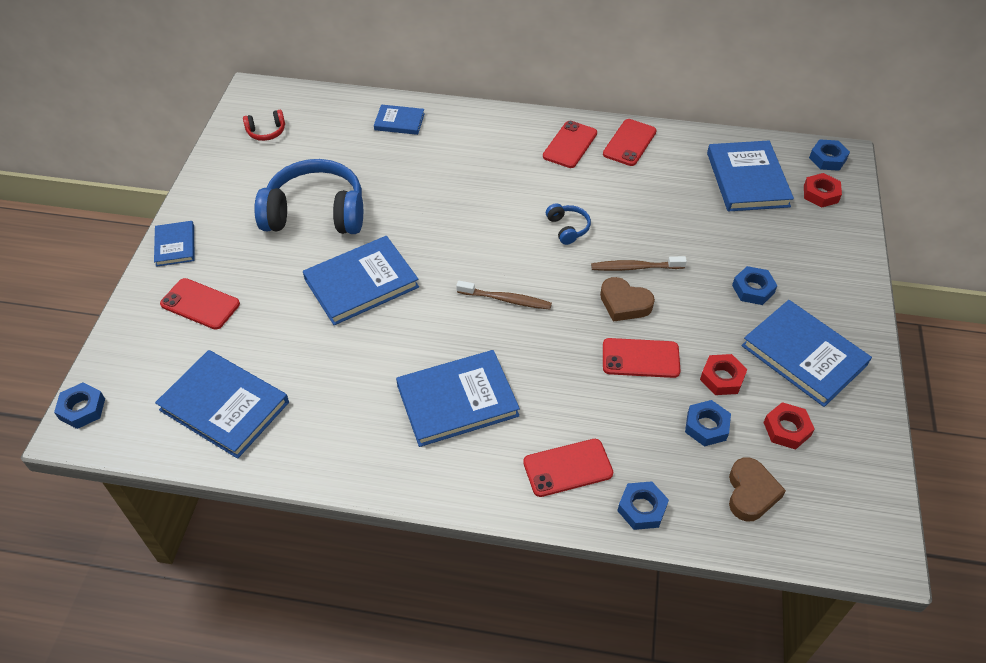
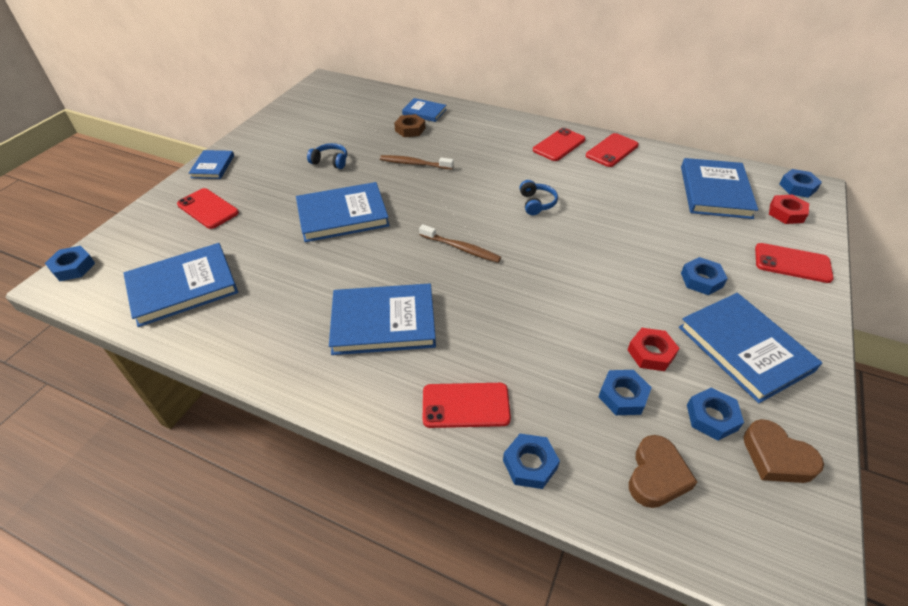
camera: 15 degrees right, 5 degrees down
blue book [155,350,289,459] -> blue book turned 75 degrees counterclockwise [123,243,238,327]
red headphones [243,110,285,141] -> none
blue headphones [254,159,363,234] -> blue headphones [307,143,347,169], size x0.43
brown toothbrush [591,256,687,271] -> brown toothbrush moved to [380,155,454,170]
brown heart [600,277,655,322] -> brown heart moved to [743,419,824,483]
red phone [603,338,681,378] -> red phone moved to [755,243,834,283]
red nut [763,402,814,450] -> blue nut [687,388,744,441]
none -> brown nut [394,114,425,137]

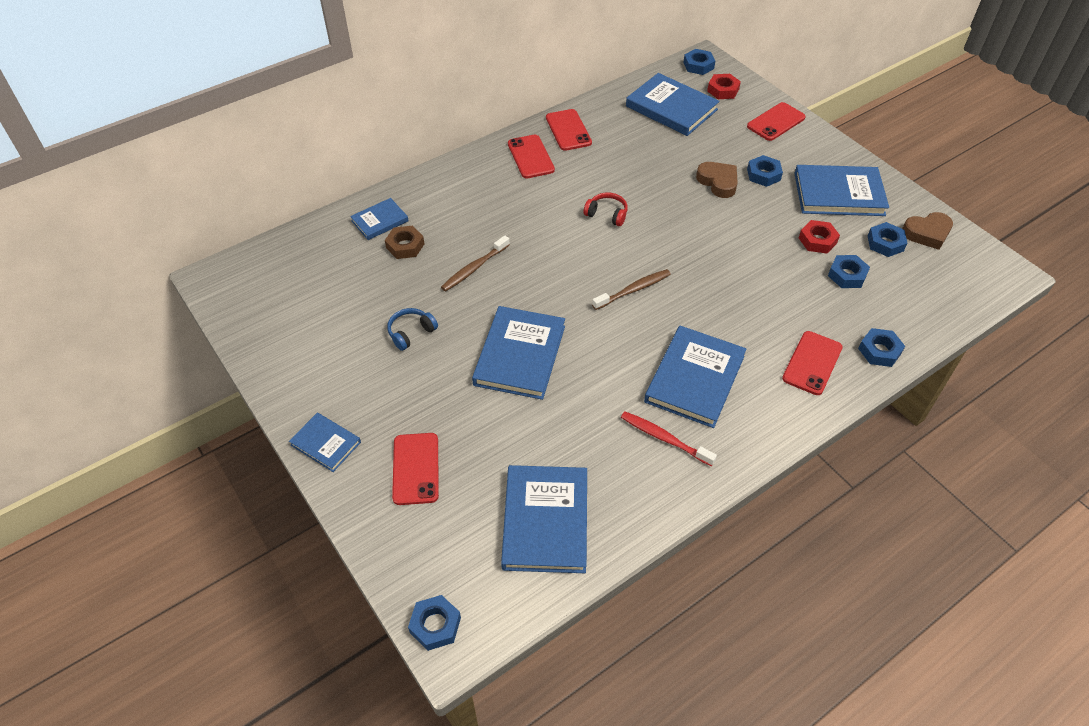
camera: 60 degrees left, 5 degrees up
red phone [177,188,239,229] -> red phone turned 75 degrees counterclockwise [392,433,439,505]
blue headphones [519,180,558,215] -> red headphones [584,192,628,226]
brown heart [629,435,697,508] -> brown heart moved to [696,162,738,198]
none -> red toothbrush [621,412,717,466]

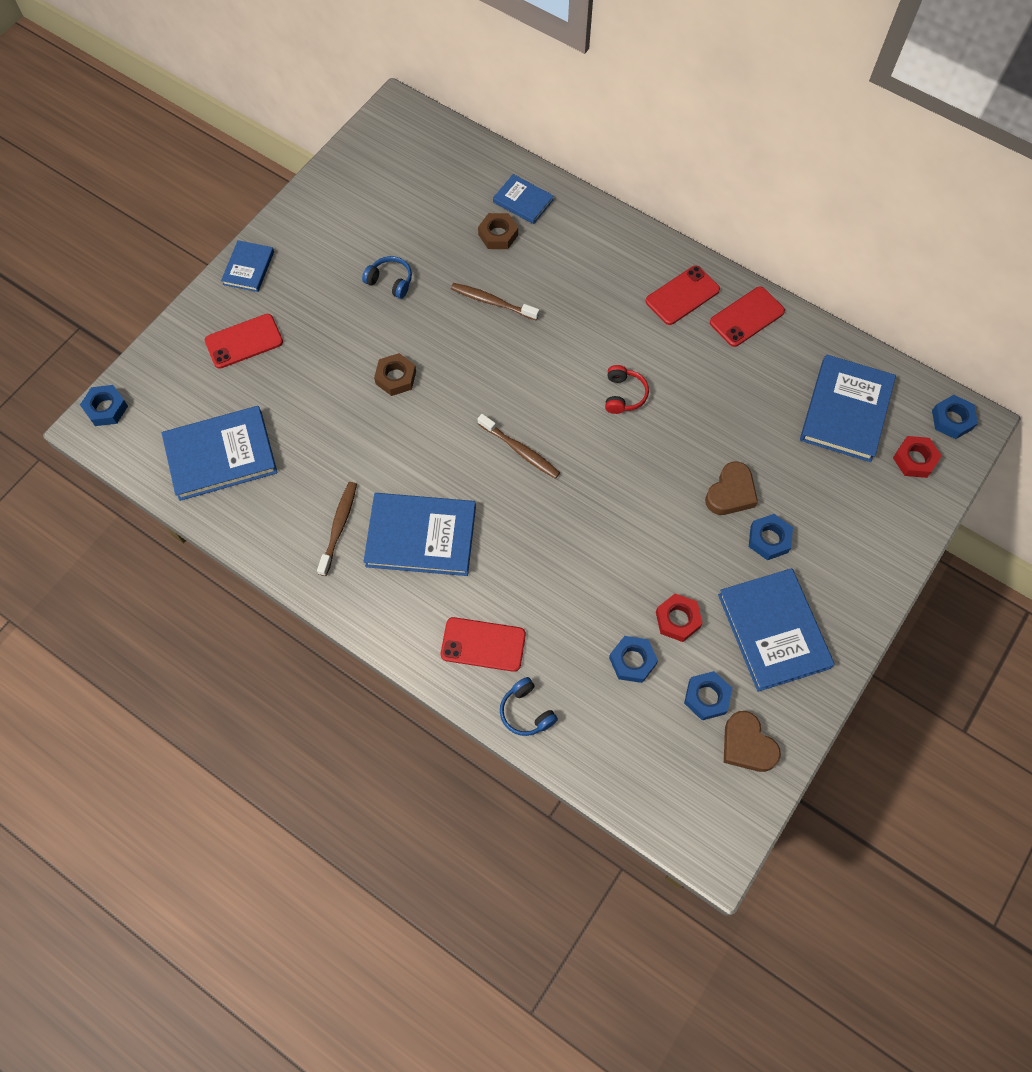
camera: 70 degrees right, 15 degrees up
blue book [472,306,565,400] -> brown nut [374,353,416,396]
red toothbrush [621,412,717,466] -> brown toothbrush [317,482,357,576]
red phone [747,102,806,141] -> none
blue nut [858,328,905,367] -> blue headphones [500,677,558,736]

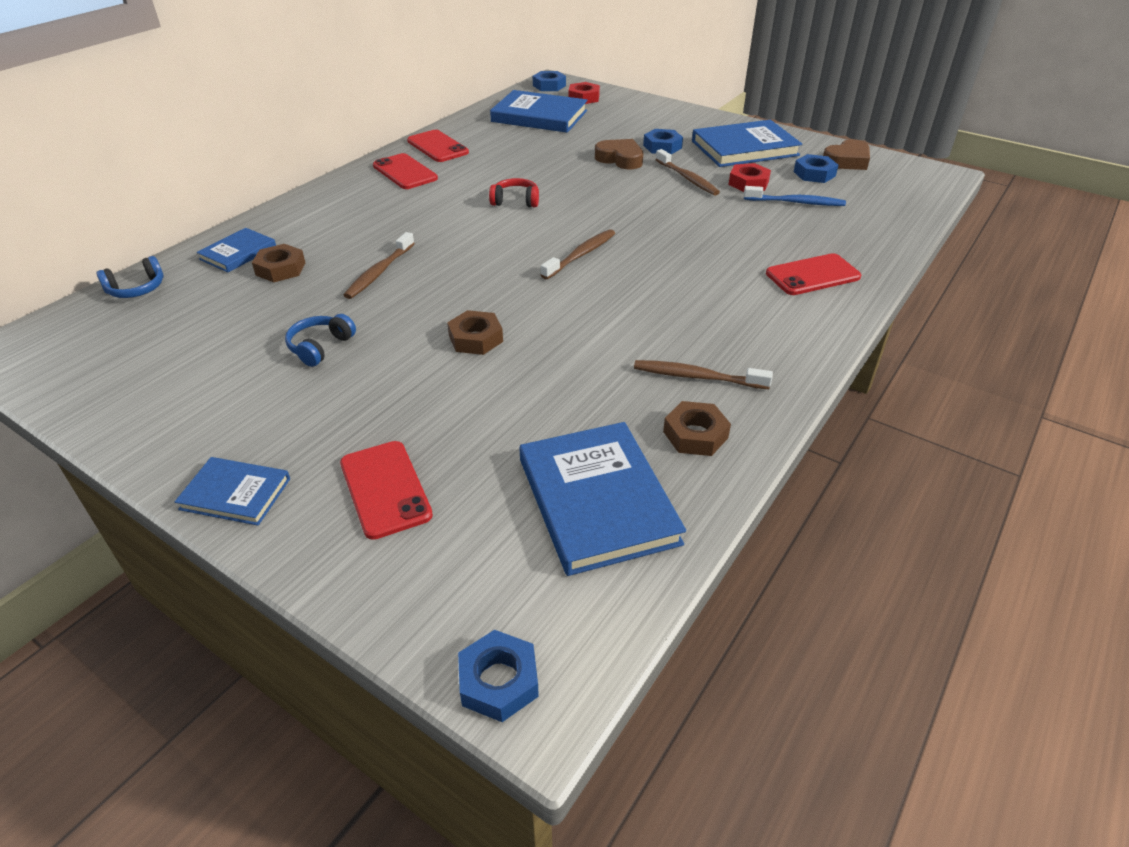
camera: 90 degrees left, 25 degrees down
blue book [363,493,476,576] -> none
red phone [441,617,526,672] -> red phone turned 60 degrees clockwise [766,253,861,295]
blue headphones [500,677,558,736] -> blue headphones moved to [96,256,164,298]
blue nut [609,636,658,683] -> blue toothbrush [744,186,846,206]
none -> brown toothbrush [655,149,720,196]
none -> brown nut [663,401,731,456]

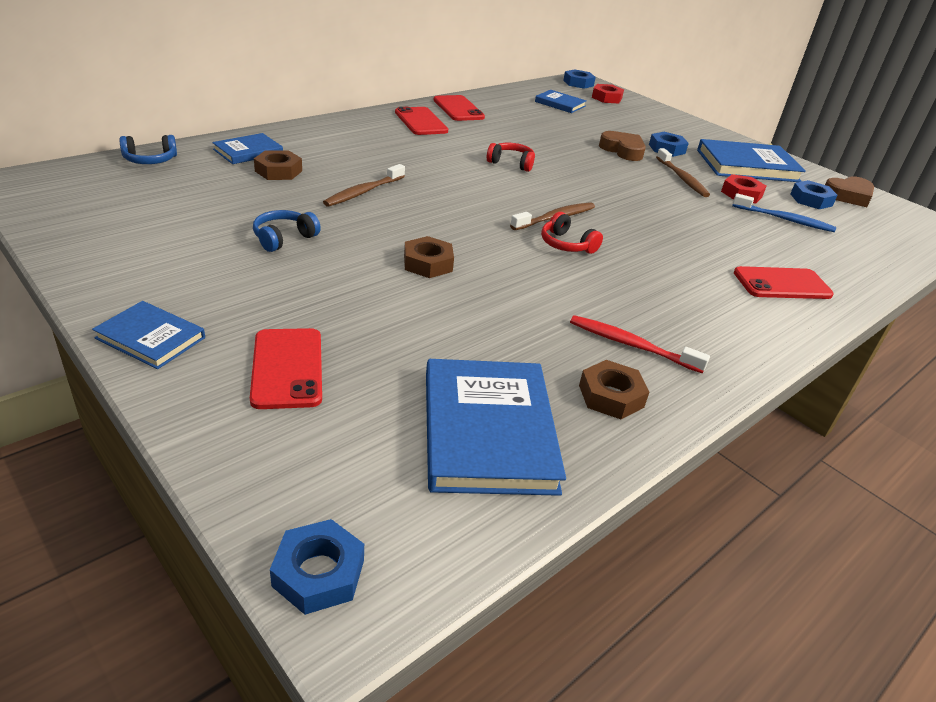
camera: 10 degrees right, 5 degrees down
blue book [490,90,587,133] -> blue book [535,90,587,113], size x0.55
brown toothbrush [634,360,773,389] -> red toothbrush [570,315,710,373]
none -> red headphones [541,212,603,254]

